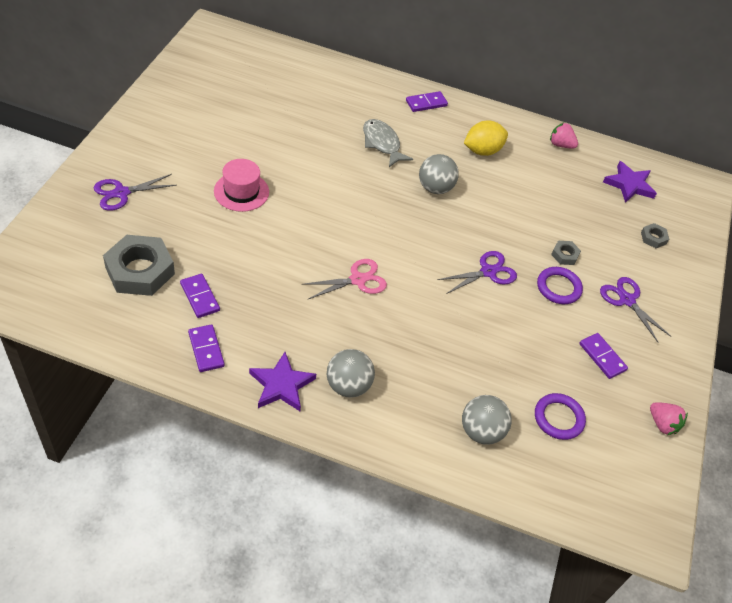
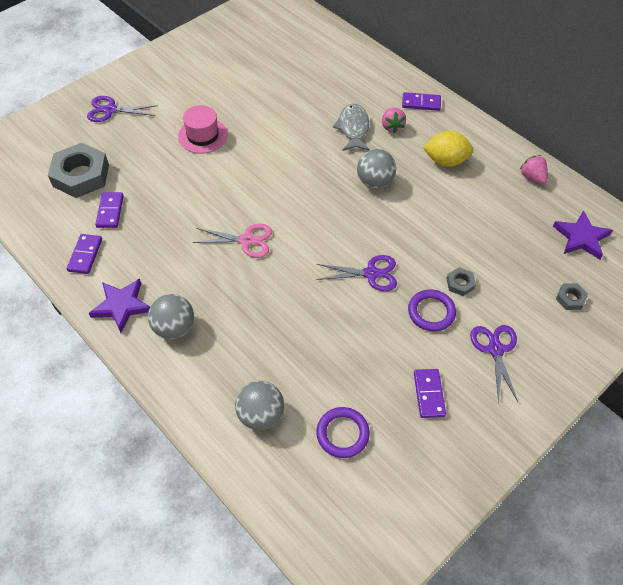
camera: 35 degrees right, 5 degrees up
pink strawberry [650,402,688,435] -> pink strawberry moved to [382,108,406,133]

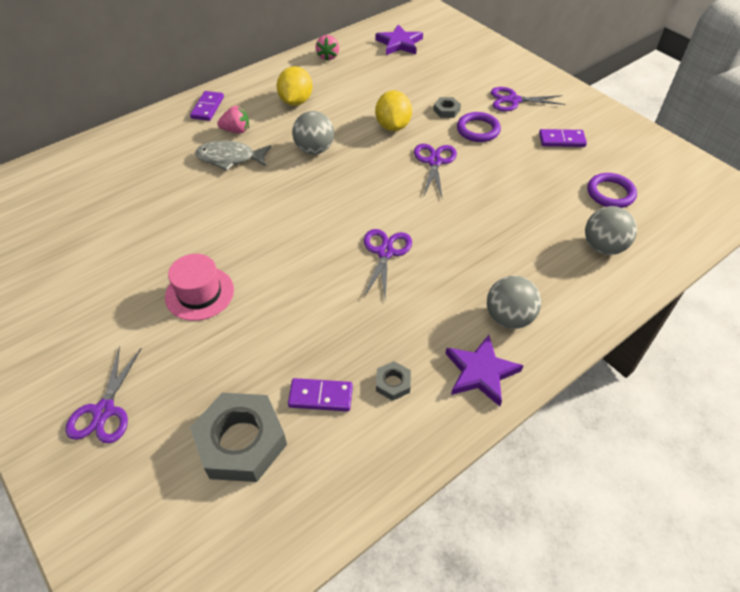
camera: 85 degrees left, 5 degrees down
purple domino [67,234,102,274] -> none
pink scissors [193,224,272,258] -> purple scissors [364,229,412,299]
pink strawberry [520,155,548,184] -> pink strawberry turned 60 degrees counterclockwise [315,35,339,61]
grey nut [556,283,588,310] -> grey nut moved to [376,361,411,401]
none -> yellow lemon [375,90,412,131]

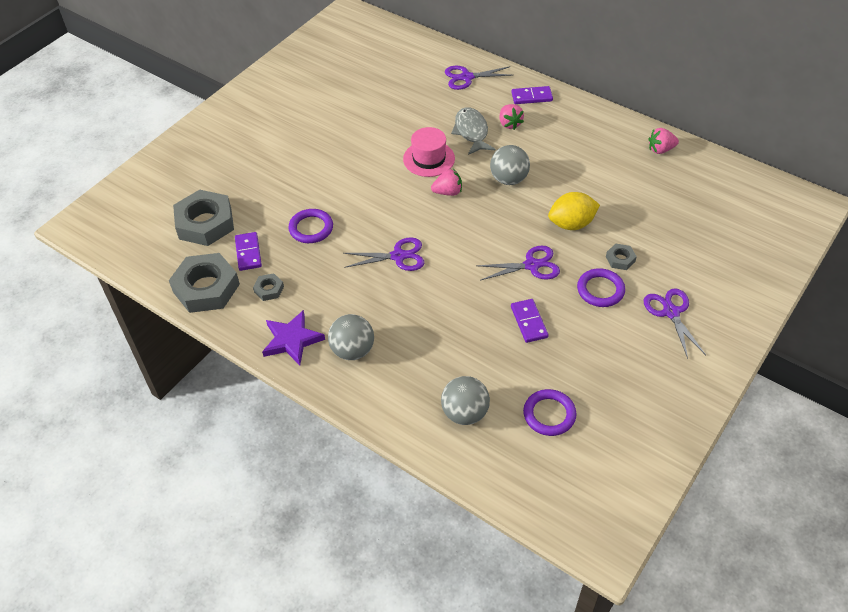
camera: 75 degrees right, 0 degrees up
purple scissors [65,346,142,443] -> purple scissors moved to [445,66,513,90]
pink hat [165,254,234,321] -> pink hat moved to [403,127,455,177]
yellow lemon [277,66,313,106] -> none
purple star [375,24,423,55] -> none
purple domino [539,129,587,147] -> purple domino moved to [511,299,549,343]
none -> grey nut [169,253,240,313]
none -> purple ring [288,209,333,243]
none -> pink strawberry [431,169,462,196]

